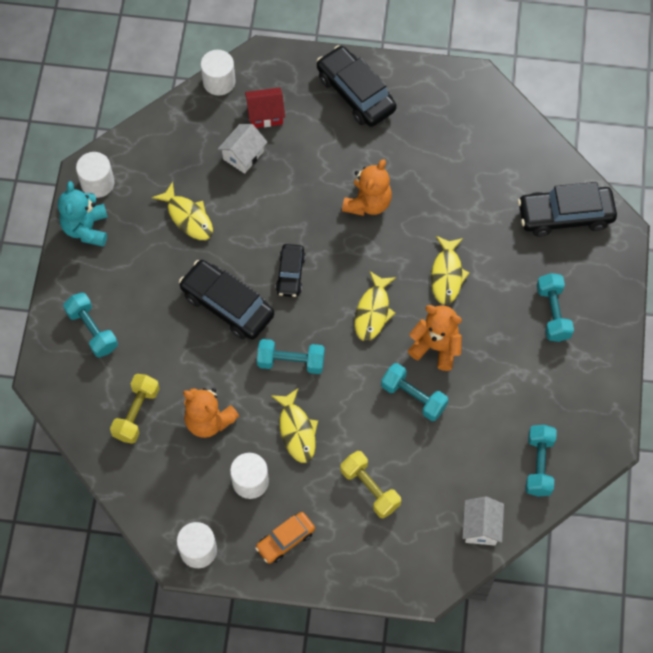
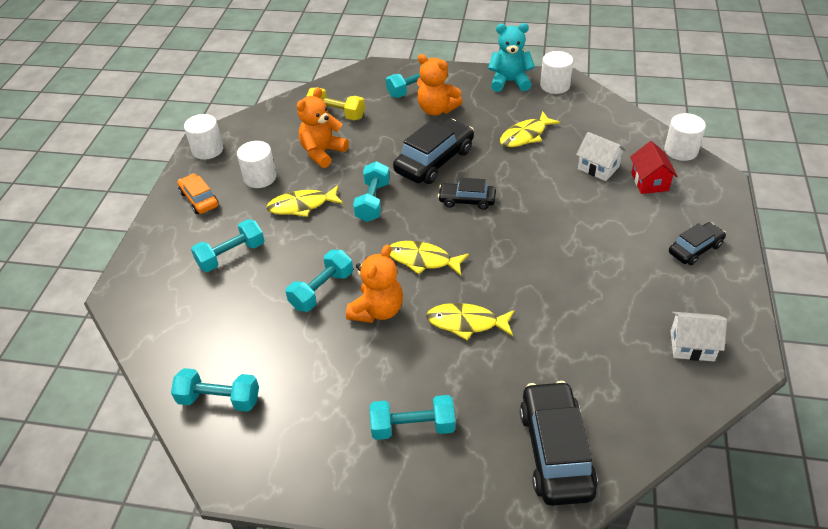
camera: 95 degrees right, 20 degrees down
black car [317,45,397,127] -> black car [669,222,726,265], size x0.58
yellow dumbbell [340,451,401,519] -> turquoise dumbbell [191,219,265,272]
orange teddy bear [342,159,392,216] -> orange teddy bear moved to [417,54,463,115]
white house [463,496,504,546] -> white house moved to [671,312,727,361]

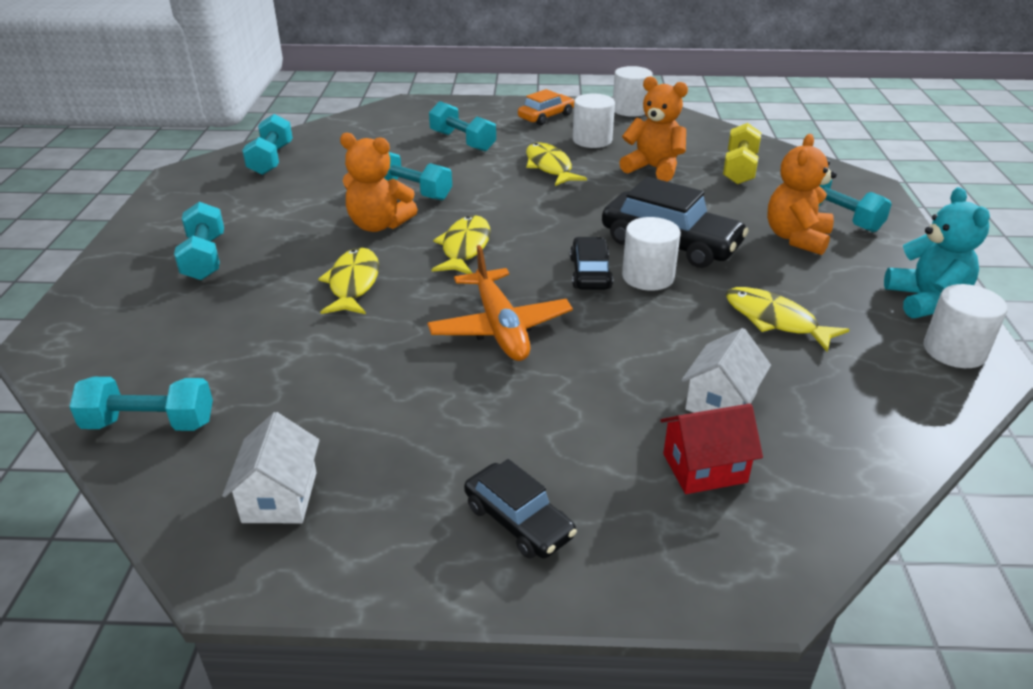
camera: 80 degrees right, 10 degrees down
turquoise dumbbell [353,161,390,222] -> turquoise dumbbell moved to [69,377,213,431]
black car [520,381,598,506] -> none
white cylinder [664,113,706,161] -> white cylinder moved to [622,217,681,291]
none -> orange plane [427,245,573,361]

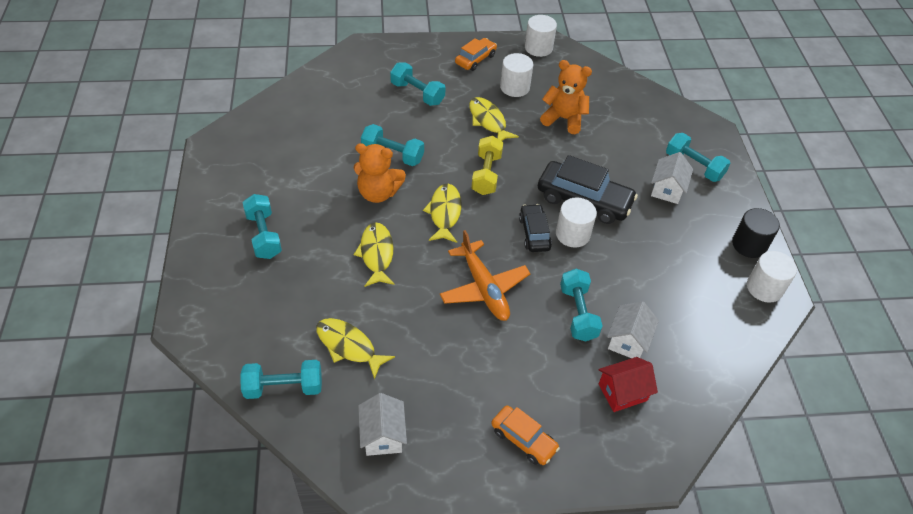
camera: 10 degrees left, 15 degrees up
turquoise dumbbell [242,114,293,175] -> turquoise dumbbell moved to [560,269,602,341]
black car [464,459,577,559] -> orange car [491,405,560,465]
yellow dumbbell [723,123,761,185] -> yellow dumbbell moved to [471,136,503,195]
yellow fish [726,287,850,352] -> yellow fish moved to [316,318,395,380]
orange teddy bear [767,134,837,255] -> white house [651,152,693,204]
turquoise teddy bear [884,187,990,318] -> black cylinder [732,208,780,258]

